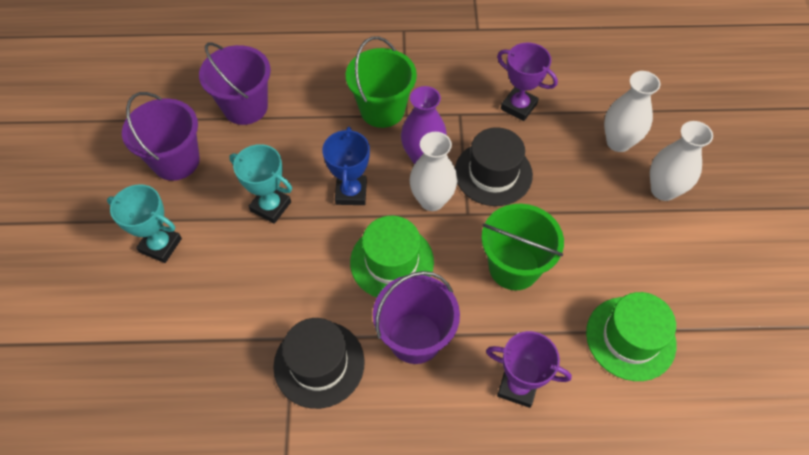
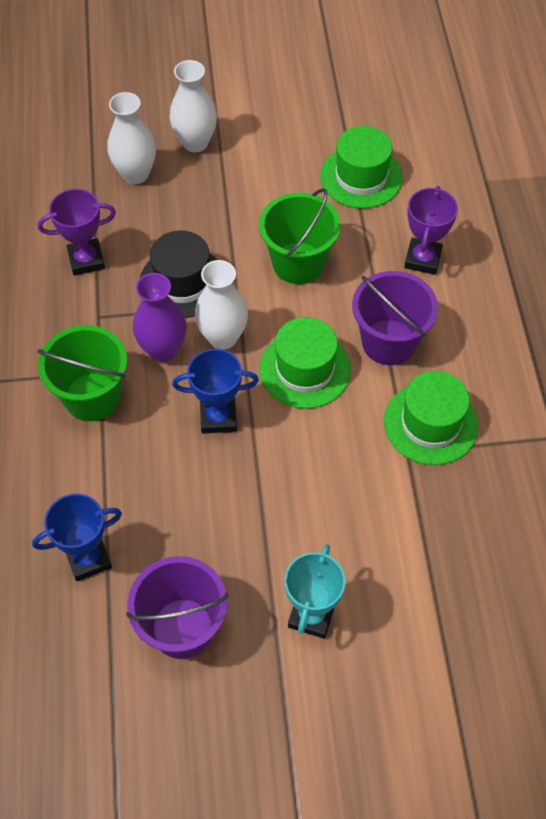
camera: 95 degrees left, 0 degrees up
purple bucket [199,42,271,125] -> blue trophy [32,494,122,581]
turquoise trophy [229,144,292,224] -> none
black hat [273,318,365,409] -> green hat [384,371,478,465]
purple trophy [497,43,558,121] -> purple trophy turned 45 degrees clockwise [38,189,116,276]

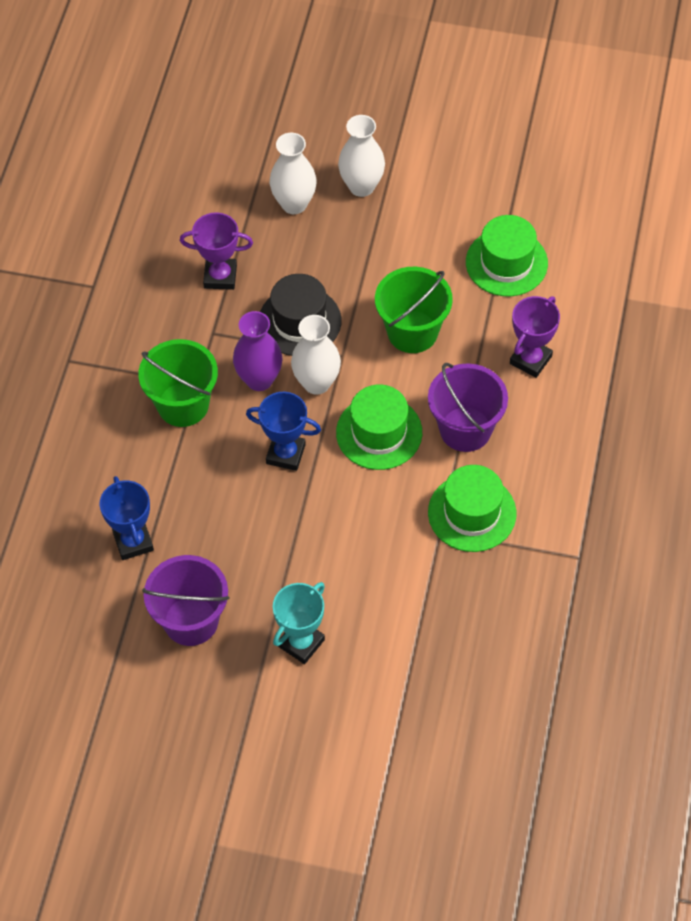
camera: 20 degrees right, 0 degrees up
blue trophy [32,494,122,581] -> blue trophy turned 75 degrees clockwise [99,476,154,560]

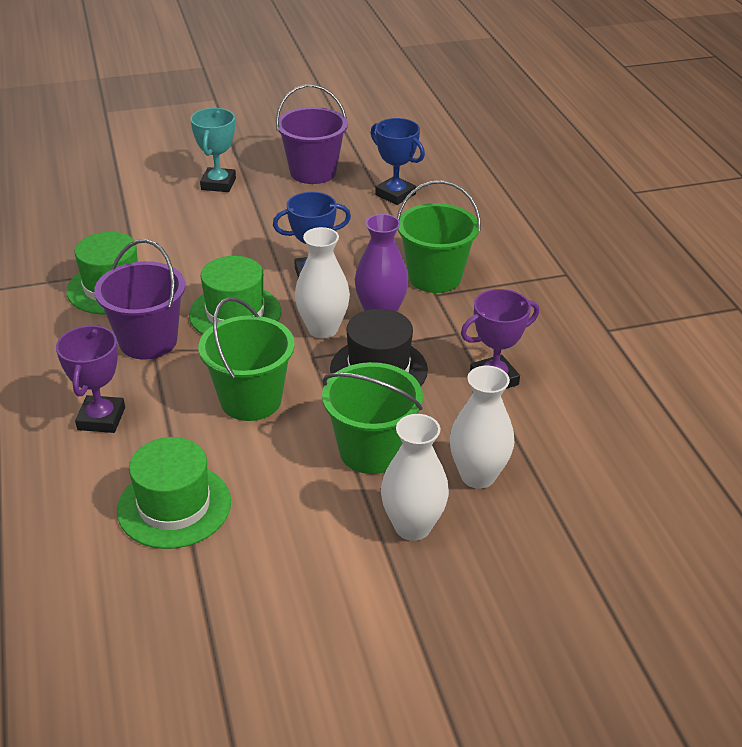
camera: 150 degrees right, 20 degrees down
none -> green bucket [322,362,423,474]

